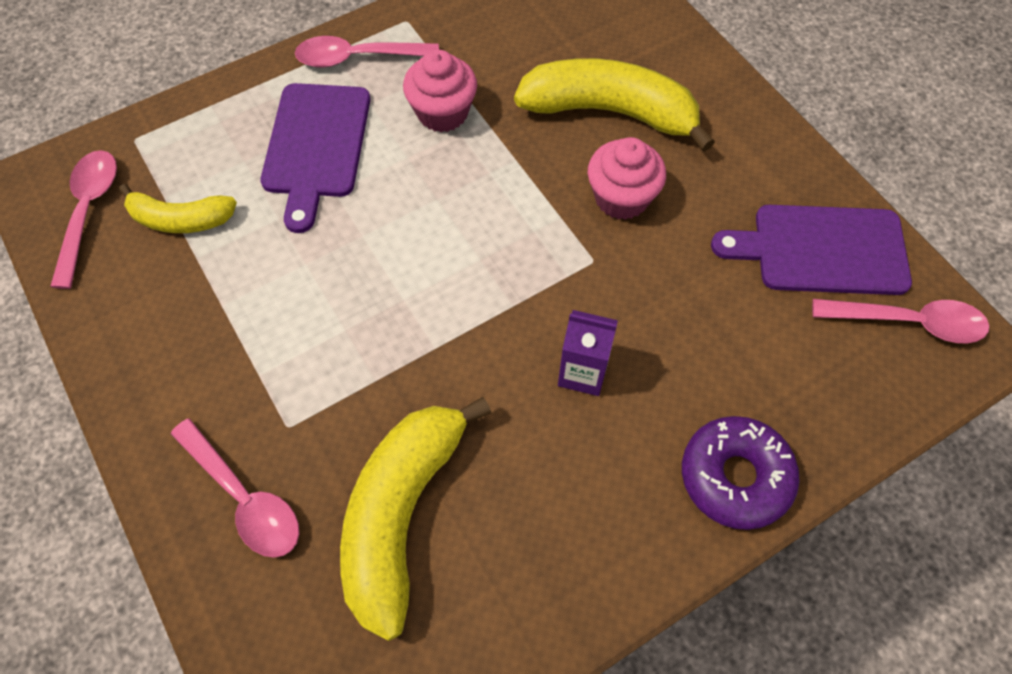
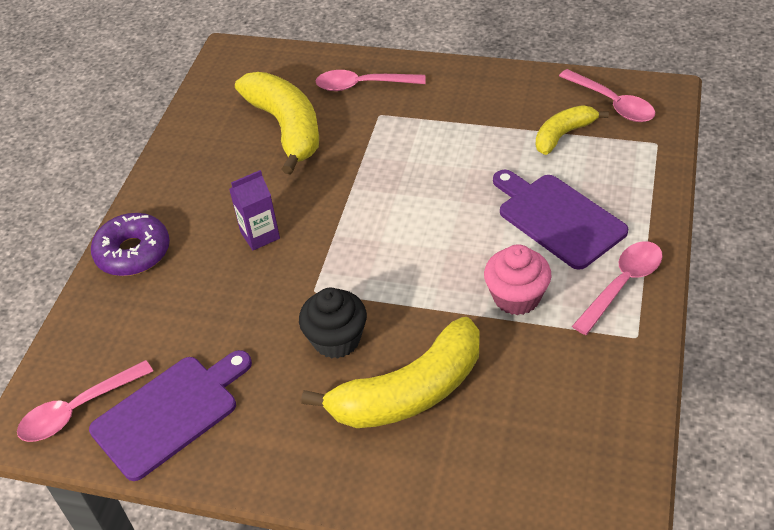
camera: 140 degrees right, 15 degrees down
pink cupcake [588,137,666,220] -> black cupcake [299,288,367,359]

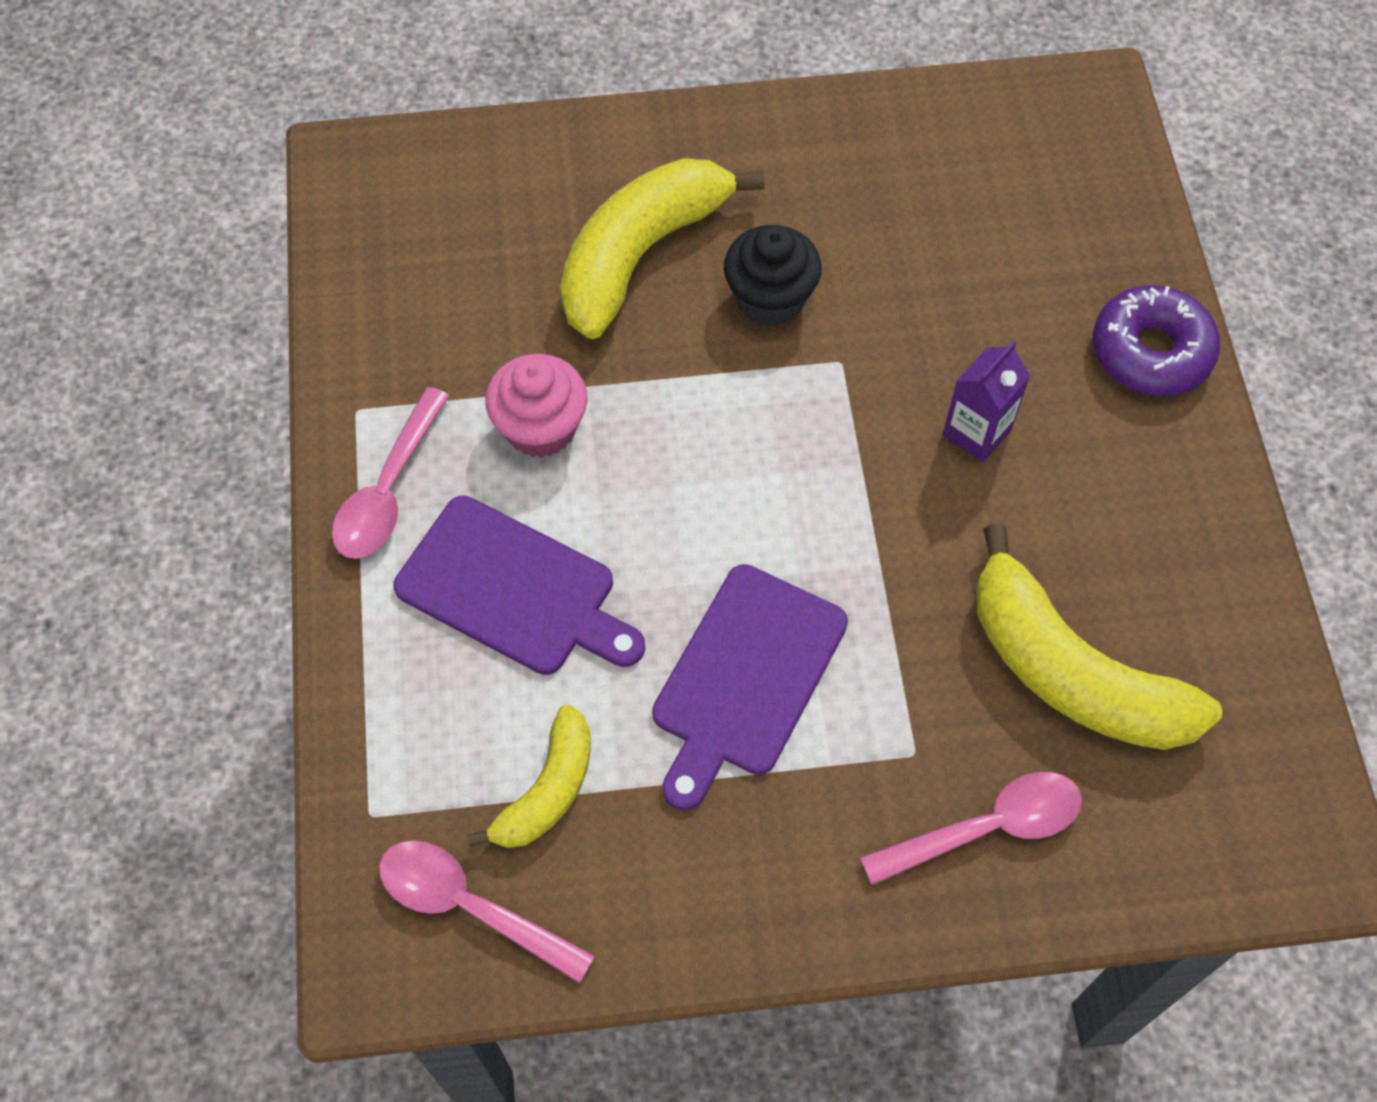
camera: 155 degrees right, 15 degrees up
pink spoon [17,360,153,442] -> none
purple cutting board [89,350,252,481] -> purple cutting board moved to [652,564,848,810]

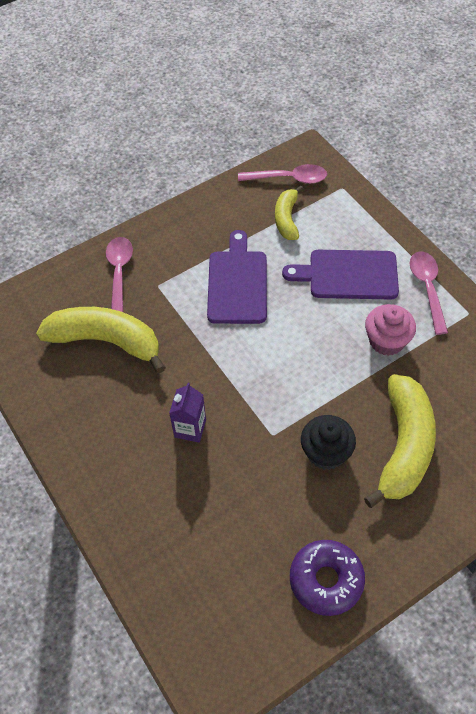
camera: 155 degrees right, 5 degrees down
pink spoon [860,772,1082,885] -> pink spoon turned 135 degrees clockwise [106,237,133,312]
purple donut [1093,285,1220,396] -> purple donut moved to [290,540,365,616]

